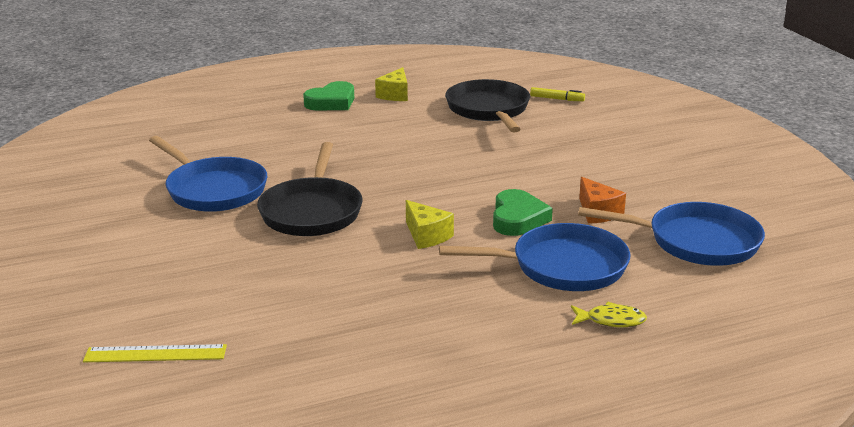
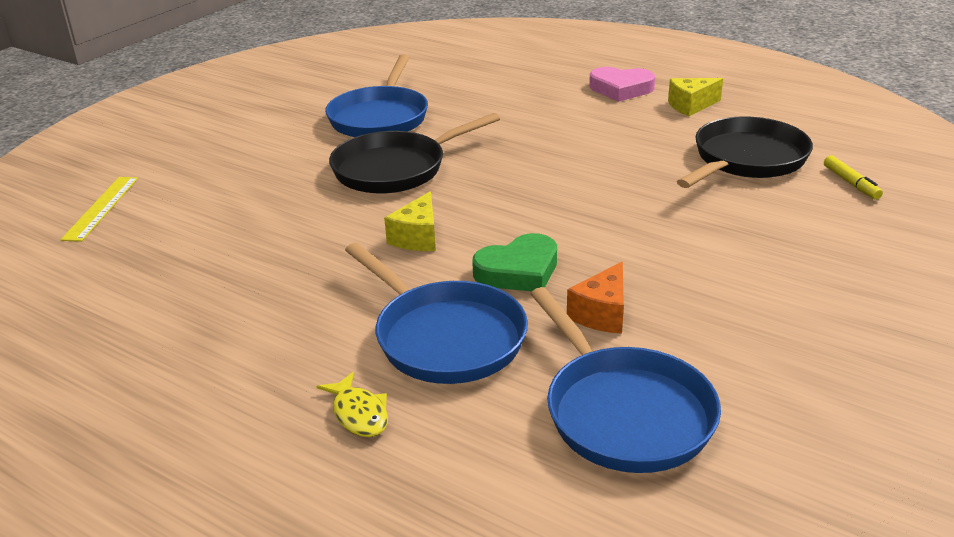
camera: 55 degrees right, 5 degrees up
yellow ruler [83,344,227,362] -> yellow ruler turned 45 degrees clockwise [60,177,138,242]
green heart [303,81,354,110] -> pink heart [589,67,655,102]

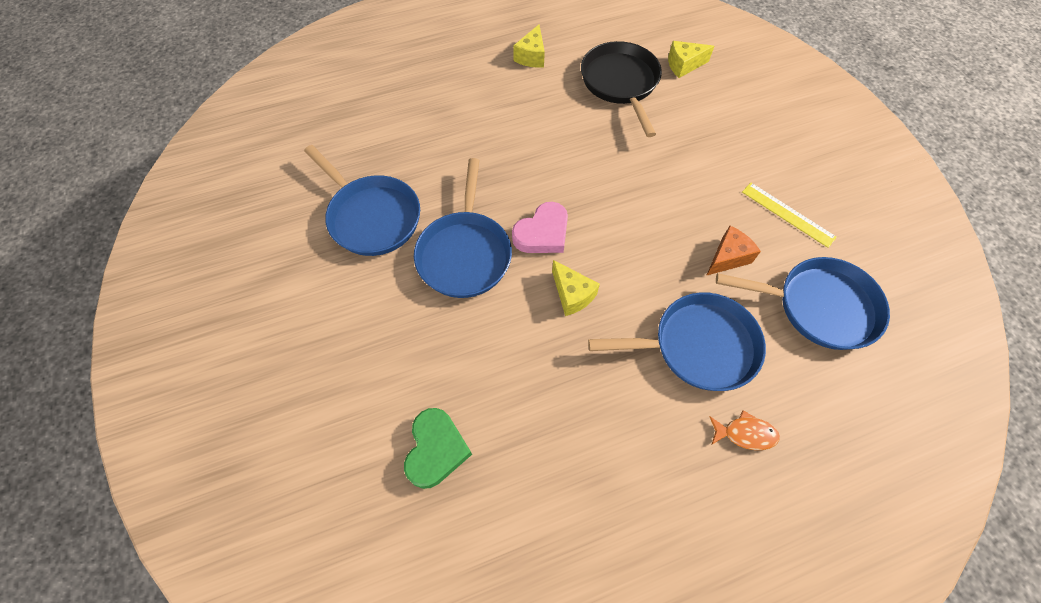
camera: 55 degrees left, 30 degrees up
yellow ruler [60,177,138,242] -> yellow ruler moved to [742,183,837,248]
yellow fish [316,372,388,437] -> orange fish [709,410,780,450]
black pan [329,113,500,194] -> blue pan [414,158,512,298]
green heart [472,233,557,291] -> green heart moved to [404,408,472,489]
orange cheese [567,262,624,334] -> orange cheese turned 105 degrees counterclockwise [706,226,761,276]
pink heart [589,67,655,102] -> pink heart moved to [512,202,568,253]
yellow marker [824,155,883,199] -> yellow cheese [668,41,714,78]

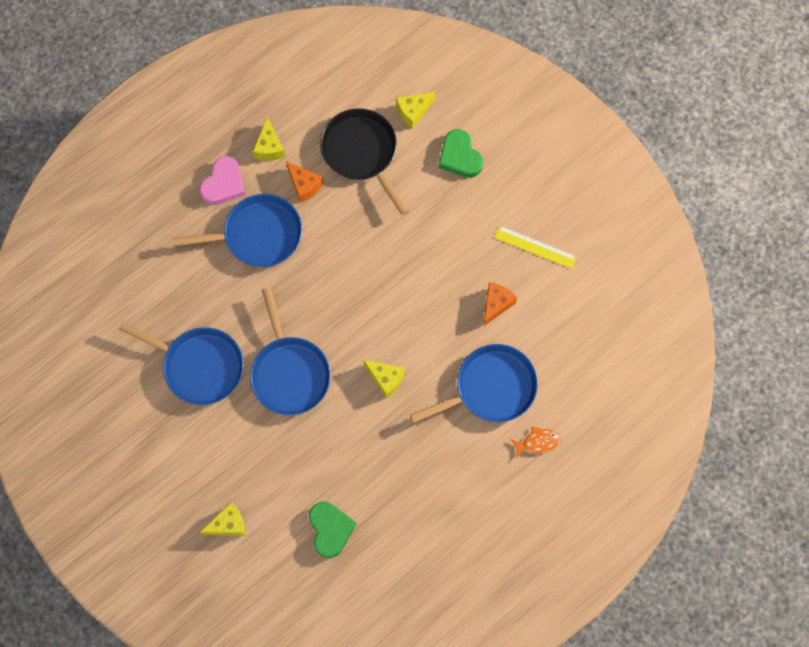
camera: 20 degrees left, 10 degrees up
pink heart [512,202,568,253] -> pink heart moved to [200,156,245,205]
blue pan [716,257,890,350] -> blue pan moved to [172,194,302,267]
none -> yellow cheese [200,502,245,536]
none -> orange cheese [286,161,323,203]
none -> green heart [439,129,483,178]

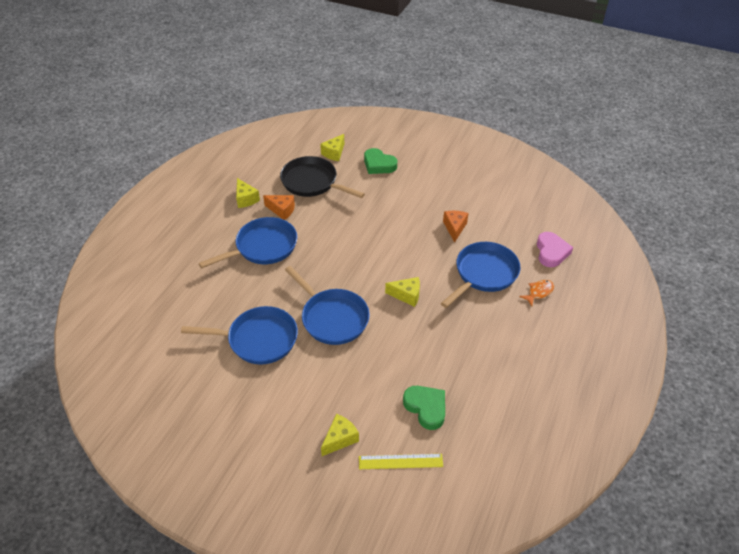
camera: 25 degrees left, 25 degrees down
pink heart [200,156,245,205] -> pink heart moved to [537,232,573,267]
yellow ruler [494,226,577,269] -> yellow ruler moved to [359,454,443,469]

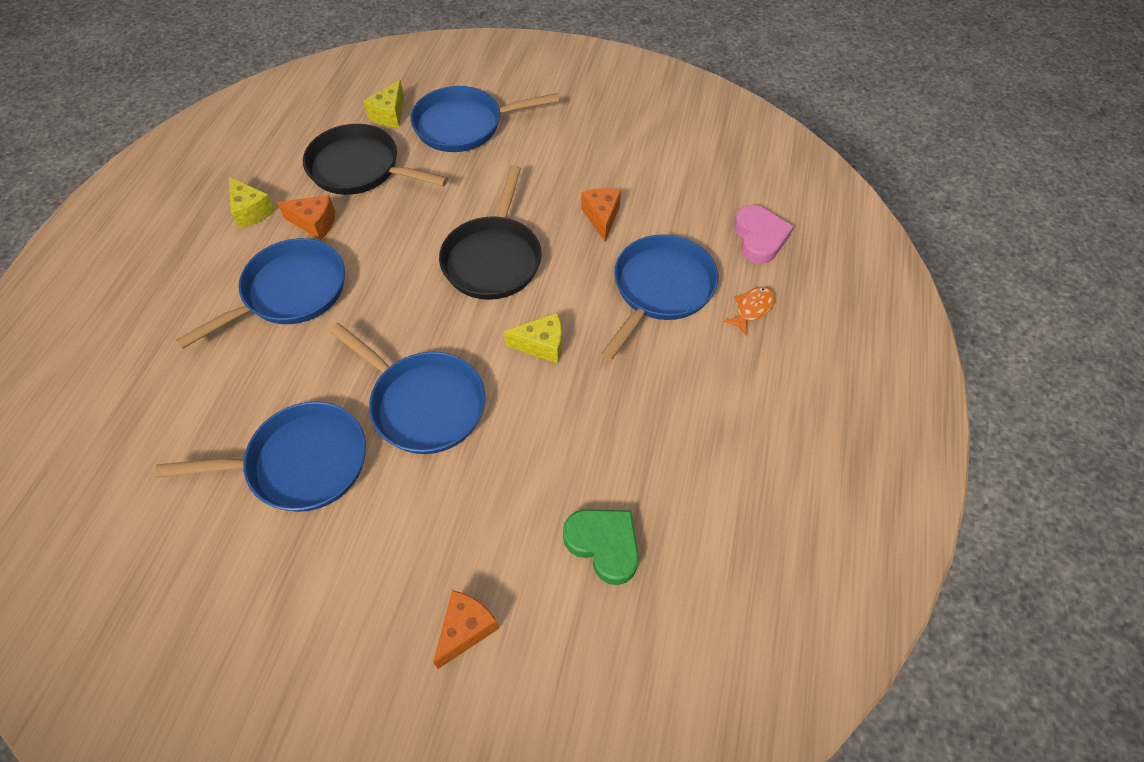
camera: 10 degrees left, 10 degrees up
yellow cheese [321,414,359,456] -> orange cheese [433,590,499,669]
yellow ruler [359,454,443,469] -> none
green heart [364,148,397,174] -> blue pan [411,86,559,152]
none -> black pan [439,165,542,300]

